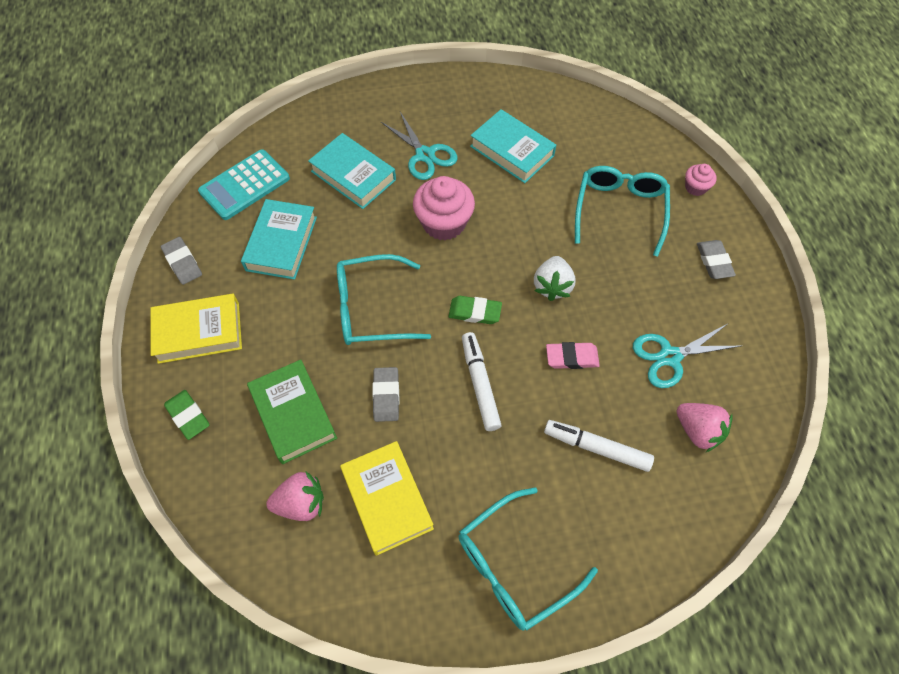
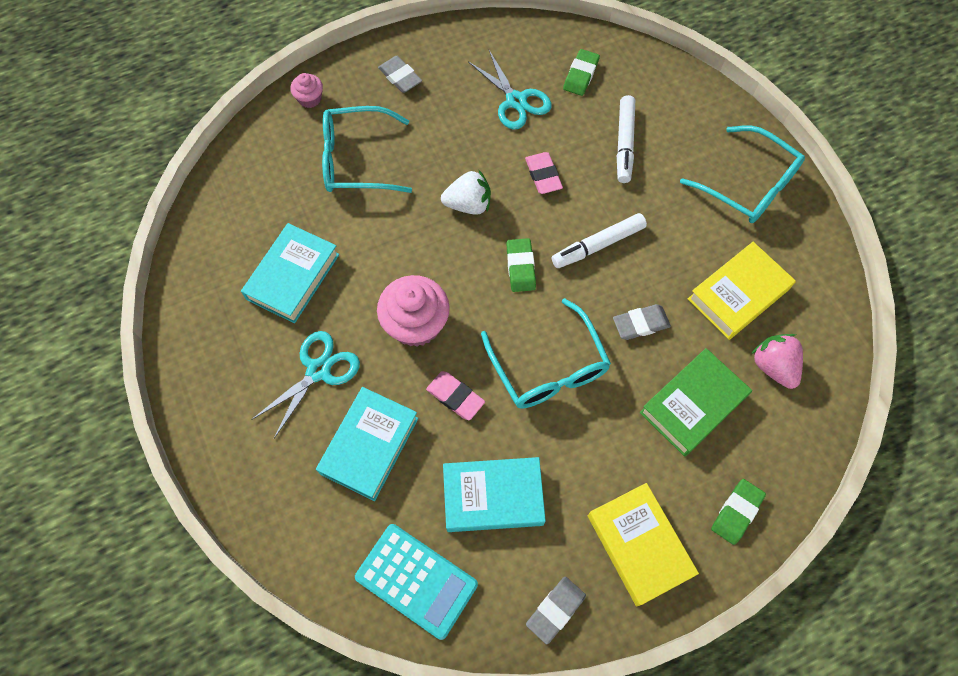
camera: 105 degrees left, 5 degrees up
pink strawberry [677,403,733,452] -> green eraser [563,49,600,96]
grey eraser [697,240,736,279] -> grey eraser turned 75 degrees clockwise [378,56,422,93]
none -> pink eraser [426,371,485,420]

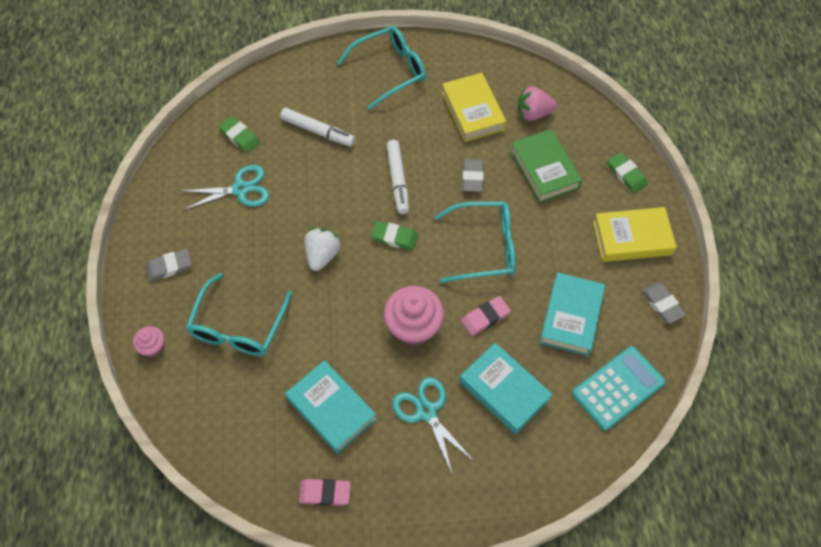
camera: 70 degrees left, 5 degrees down
pink eraser [525,152,563,194] -> pink eraser moved to [299,479,351,506]

